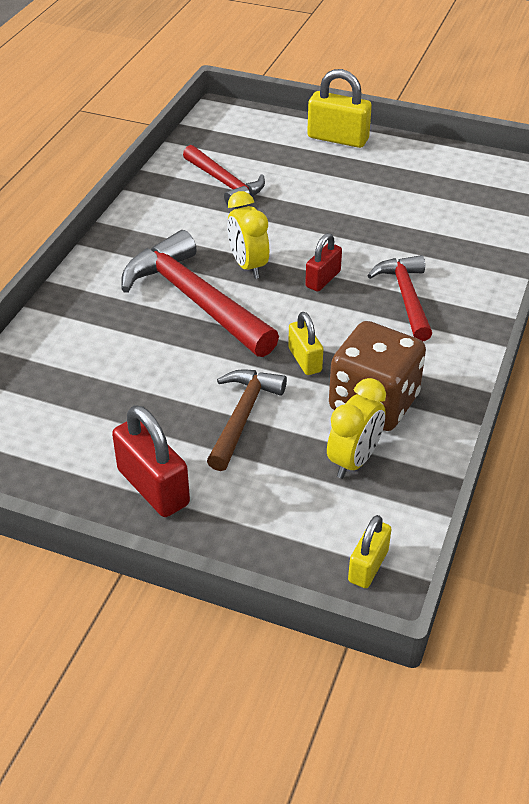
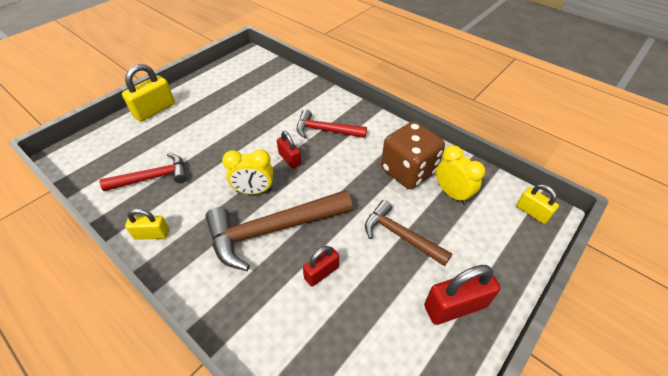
camera: 70 degrees left, 5 degrees up
red hammer [121,230,279,357] -> brown hammer [205,190,353,271]
yellow padlock [288,312,323,375] -> yellow padlock moved to [125,209,169,240]
none -> red padlock [303,246,339,287]

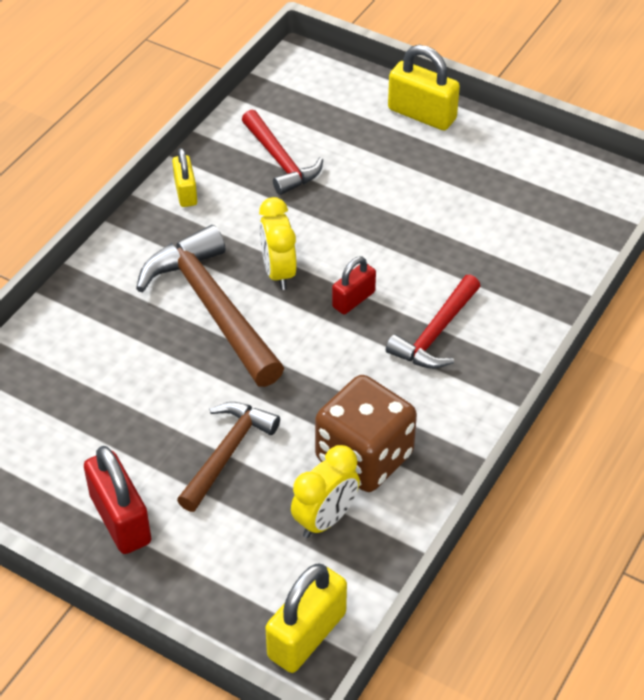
camera: 80 degrees right, 0 degrees up
red hammer [297,109,367,139] -> red hammer turned 150 degrees counterclockwise [386,274,480,369]
red padlock [303,246,339,287] -> none
yellow padlock [516,184,559,224] -> yellow padlock [265,564,347,673], size x1.63

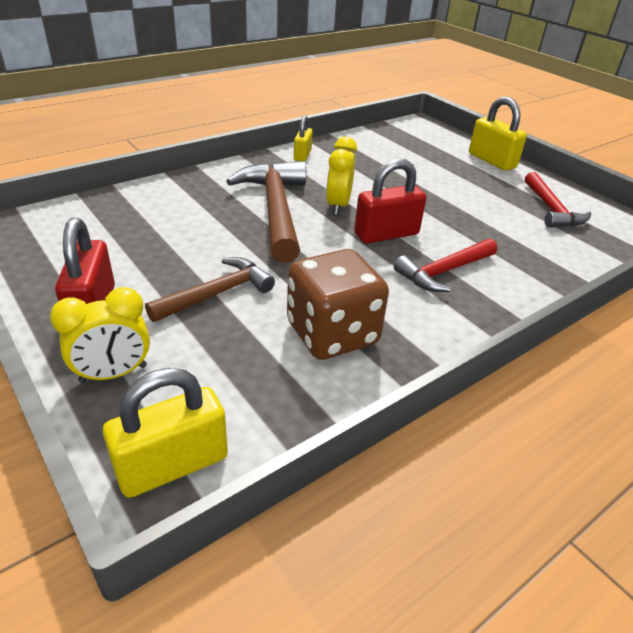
camera: 20 degrees right, 10 degrees down
red hammer [242,110,323,195] -> red hammer moved to [525,172,591,228]
yellow clock [291,445,360,538] -> yellow clock moved to [50,287,150,383]
red padlock [332,256,376,314] -> red padlock [354,158,426,244], size x1.63

